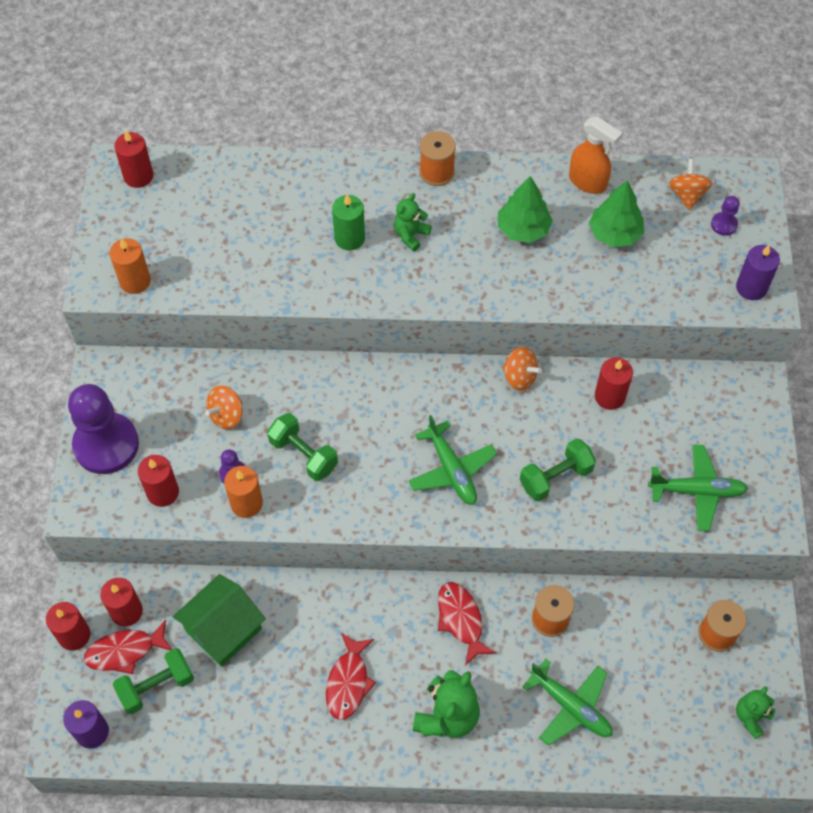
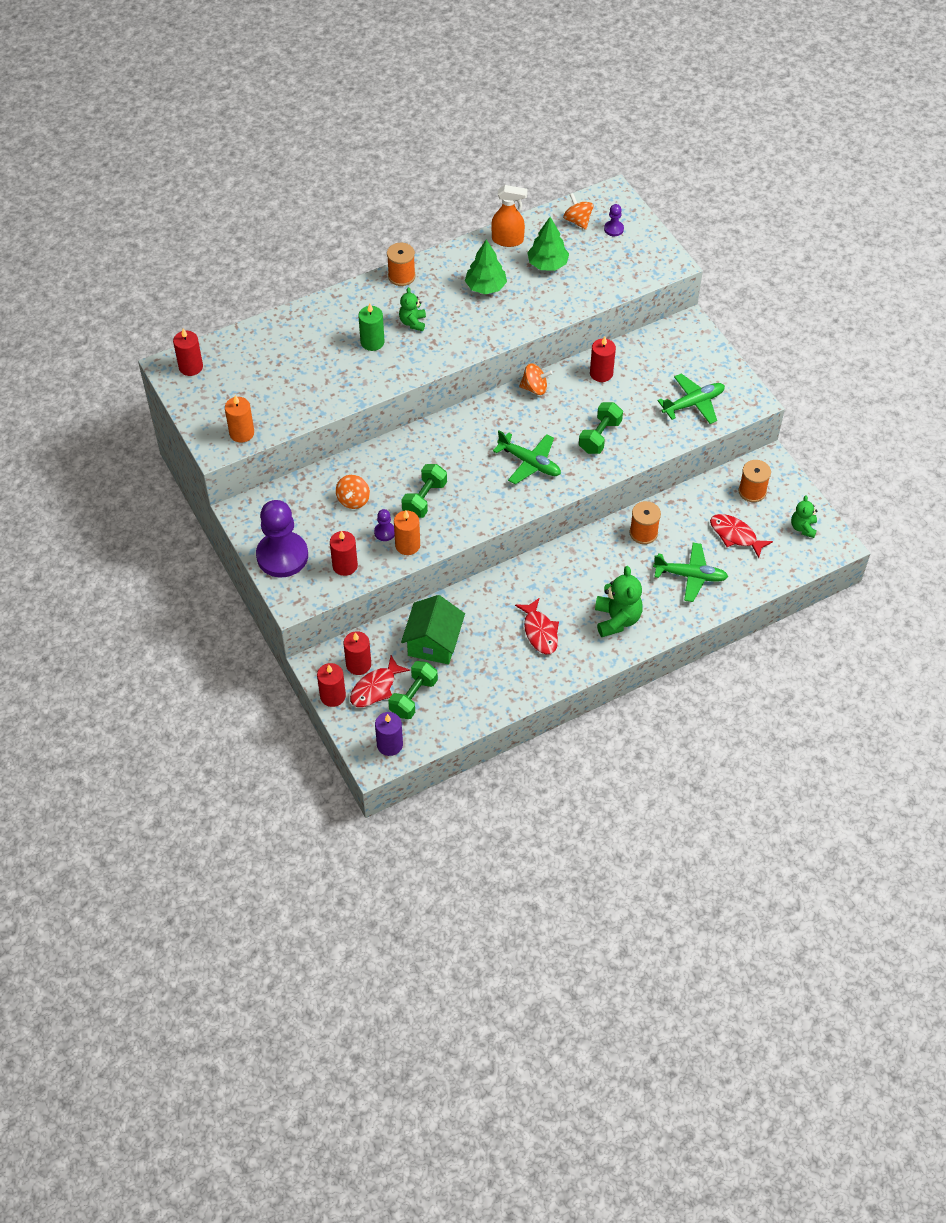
camera: 30 degrees left, 5 degrees down
green dumbbell [267,413,338,481] -> green dumbbell turned 75 degrees counterclockwise [401,464,447,518]
red fish [438,582,496,666] -> red fish moved to [710,514,773,558]
purple candle [736,245,780,300] -> none

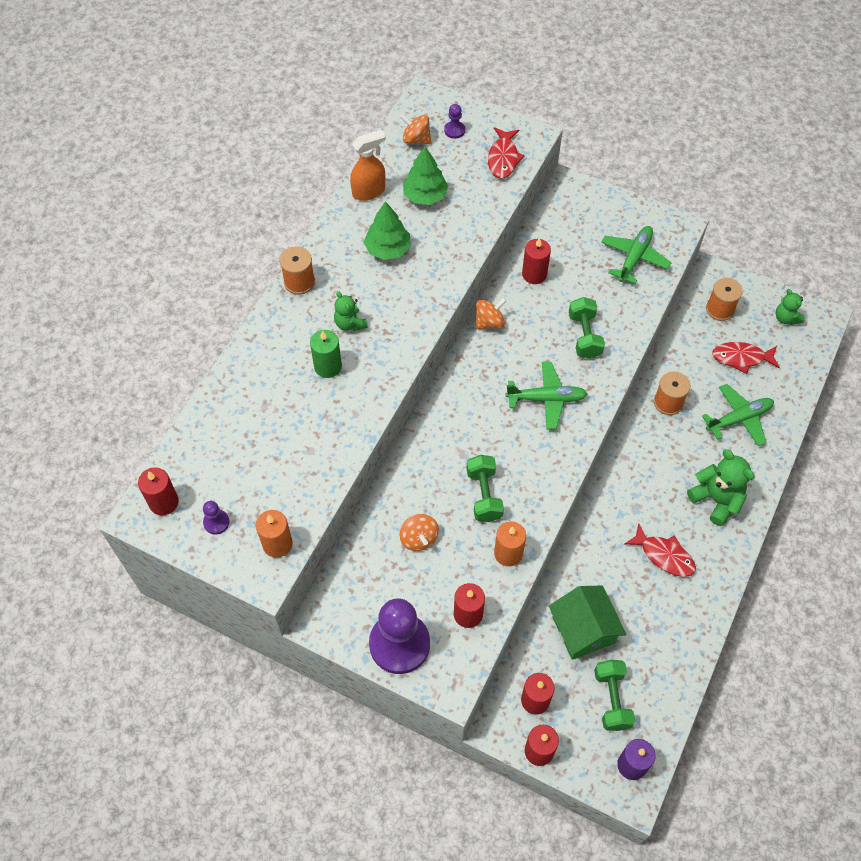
camera: 35 degrees left, 5 degrees up
red fish [350,655,410,707] -> red fish moved to [488,127,525,179]
purple pawn [374,509,395,541] -> purple pawn moved to [203,501,229,535]

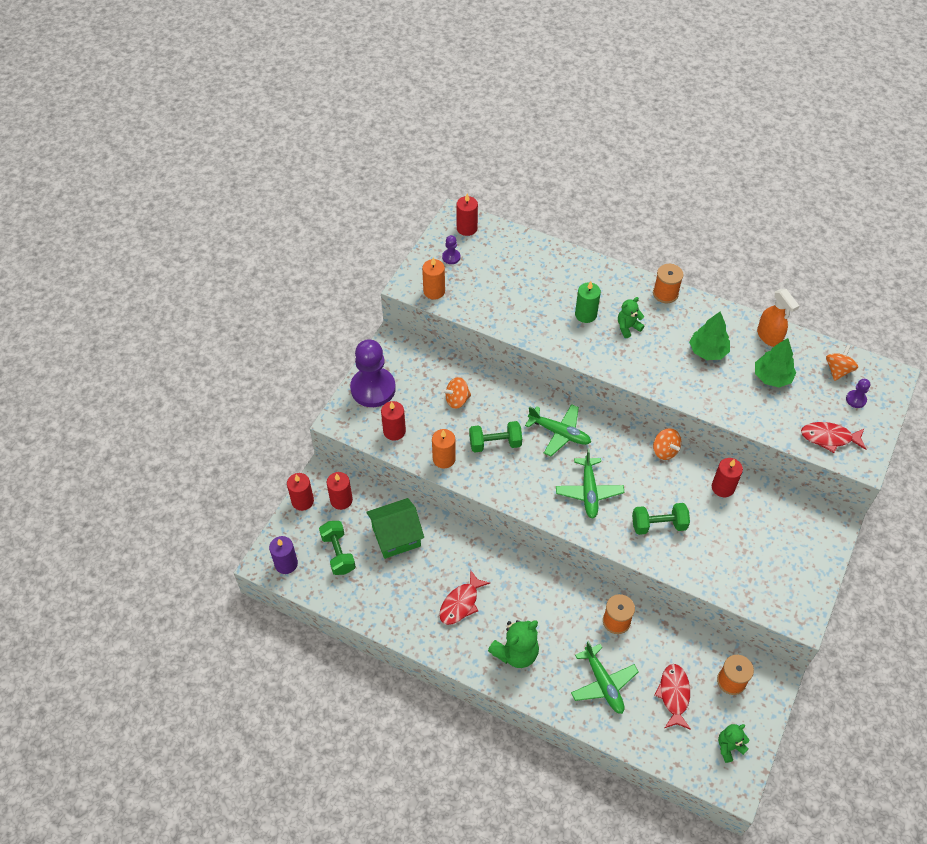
camera: 90 degrees right, 5 degrees down
green dumbbell [594,660,635,731] -> green dumbbell turned 75 degrees clockwise [319,521,356,575]
green plane [601,226,672,284] -> green plane moved to [525,404,591,456]

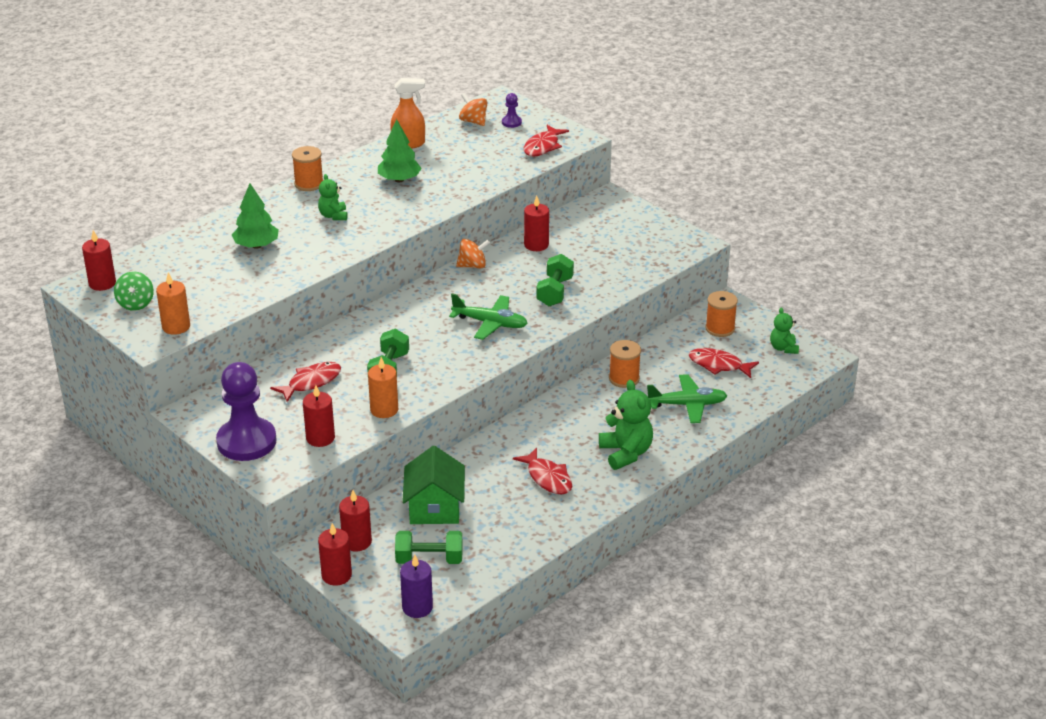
camera: 70 degrees left, 20 degrees down
purple pawn [442,235,460,264] -> green spinning top [114,272,154,311]
orange spinning top [442,377,471,409] -> red fish [270,362,341,402]
green plane [525,404,591,456] -> none
green candle [575,281,601,323] -> none
green tree [755,338,796,388] -> green tree moved to [232,183,279,249]

